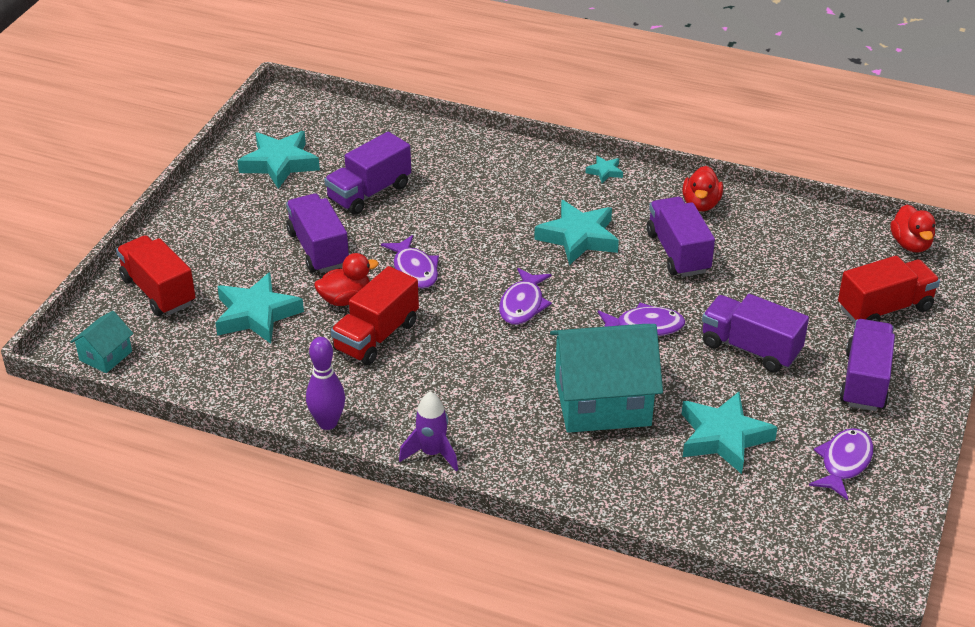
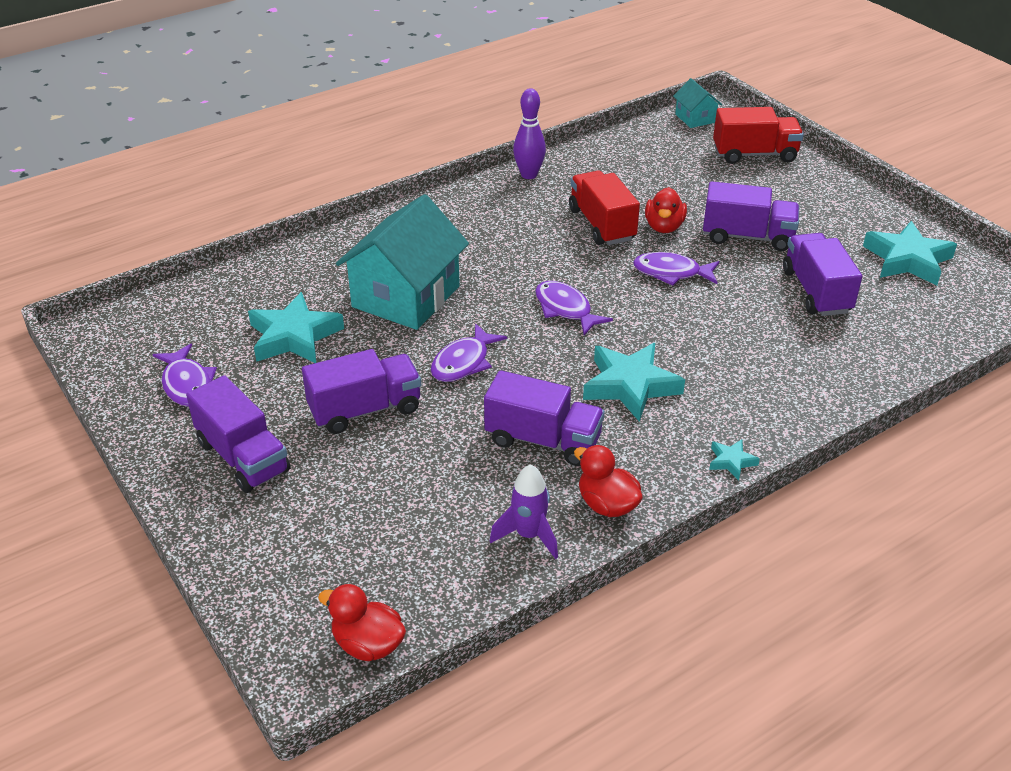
camera: 125 degrees right, 0 degrees up
turquoise star [216,272,304,344] -> none
purple rocket [399,392,458,471] -> purple rocket moved to [490,464,558,559]
red truck [838,256,940,324] -> none

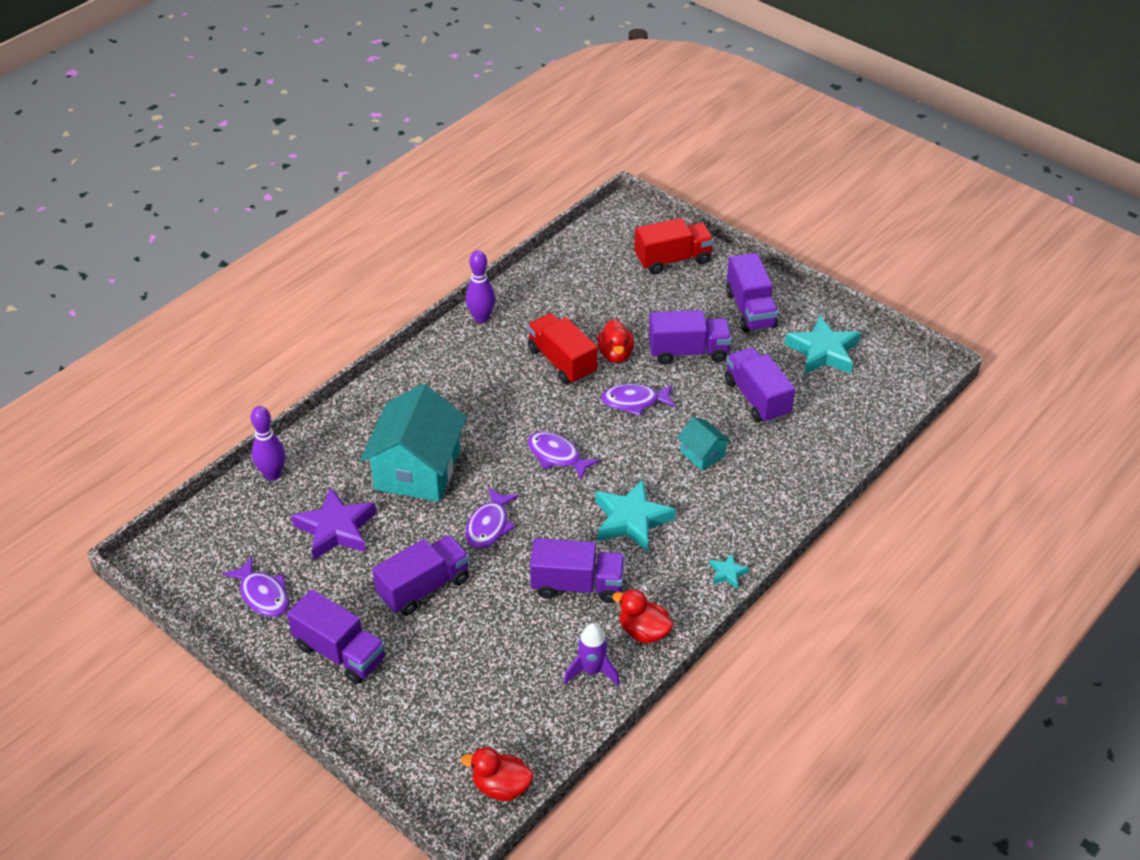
camera: 15 degrees left, 5 degrees up
turquoise star [248,292,344,363] -> purple star [291,487,376,561]
turquoise house [673,78,722,128] -> turquoise house moved to [677,417,731,470]
none -> purple bowling pin [251,406,285,481]
none -> purple truck [726,253,778,332]

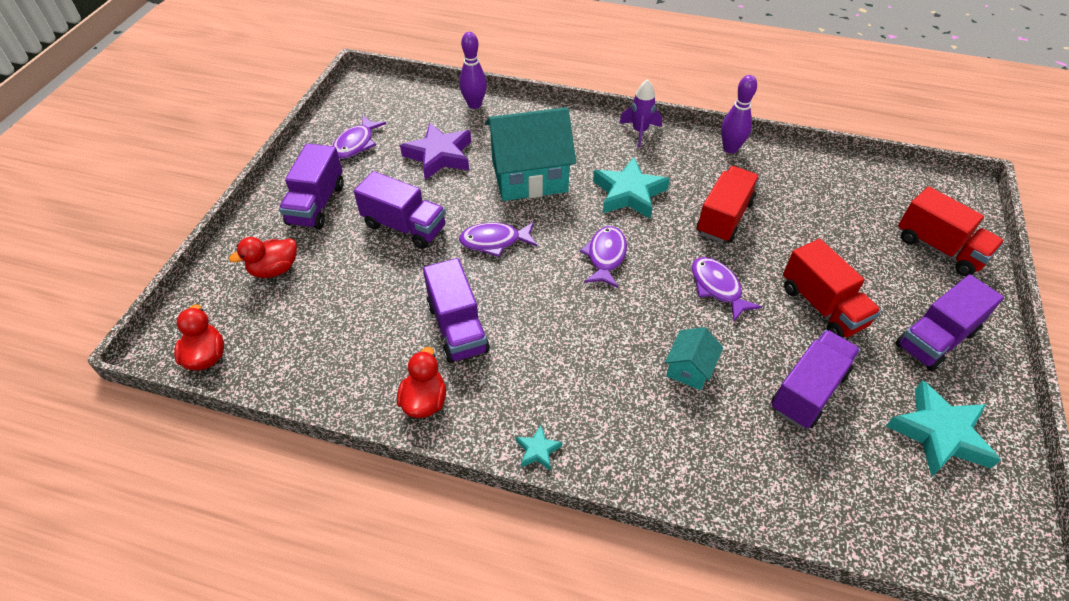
camera: 65 degrees right, 5 degrees up
purple rocket [564,623,620,686] -> purple rocket moved to [619,79,662,148]
turquoise star [595,479,676,552] -> turquoise star moved to [593,157,670,219]
red duck [597,319,634,363] -> red duck moved to [229,237,297,278]
purple truck [649,310,732,365] -> red truck [783,239,881,338]

